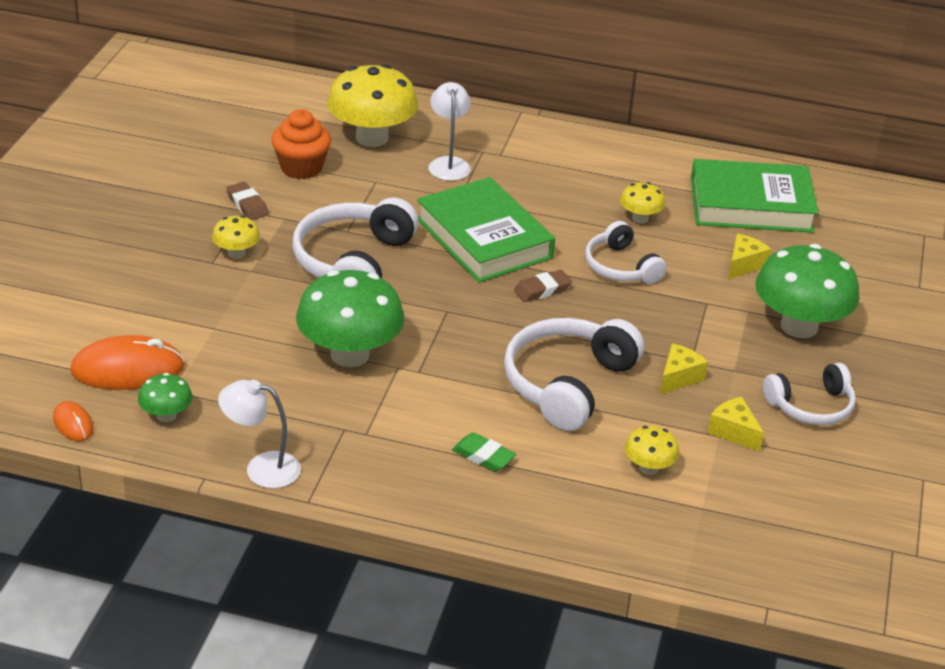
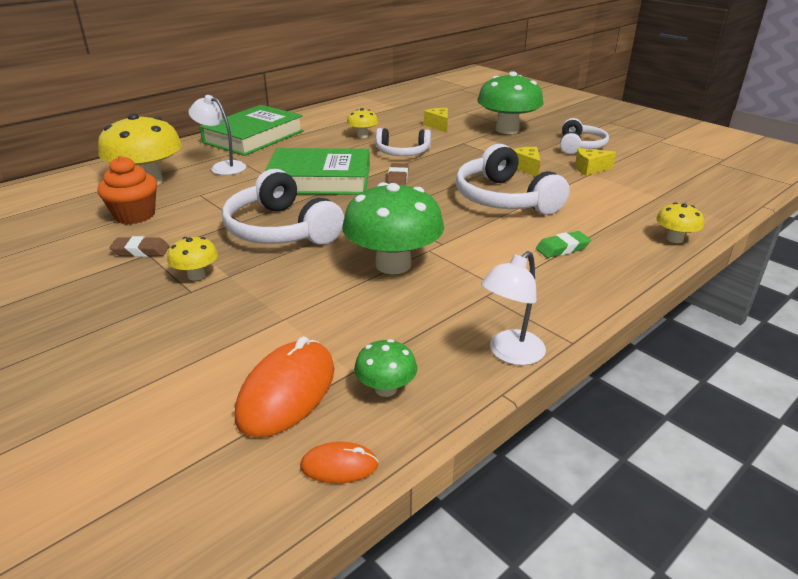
camera: 55 degrees left, 5 degrees down
yellow mushroom [625,426,679,475] -> yellow mushroom moved to [656,203,704,243]
green book [691,159,818,233] -> green book moved to [199,105,304,156]

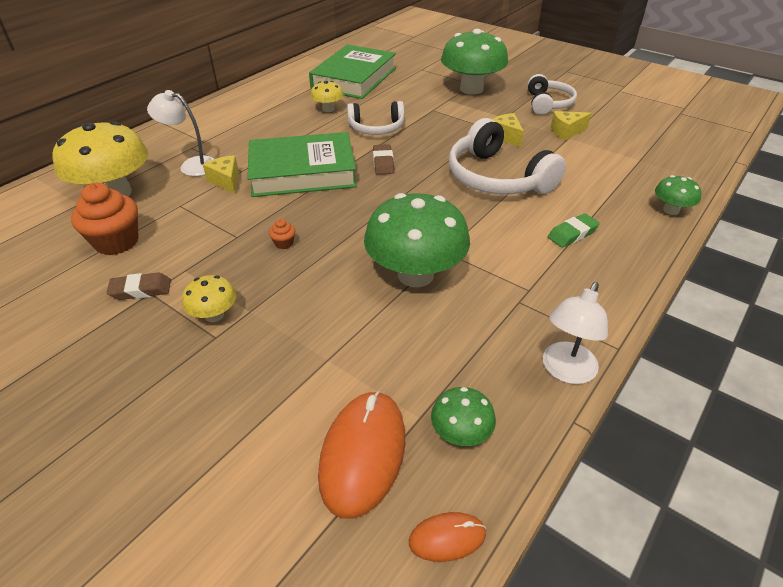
camera: 10 degrees left, 10 degrees up
green book [199,105,304,156] -> green book moved to [309,45,396,99]
white headphones [222,169,344,245] -> orange cupcake [269,219,295,249]
yellow cheese [424,108,448,133] -> yellow cheese moved to [203,155,239,194]
yellow mushroom [656,203,704,243] -> green mushroom [655,175,702,215]

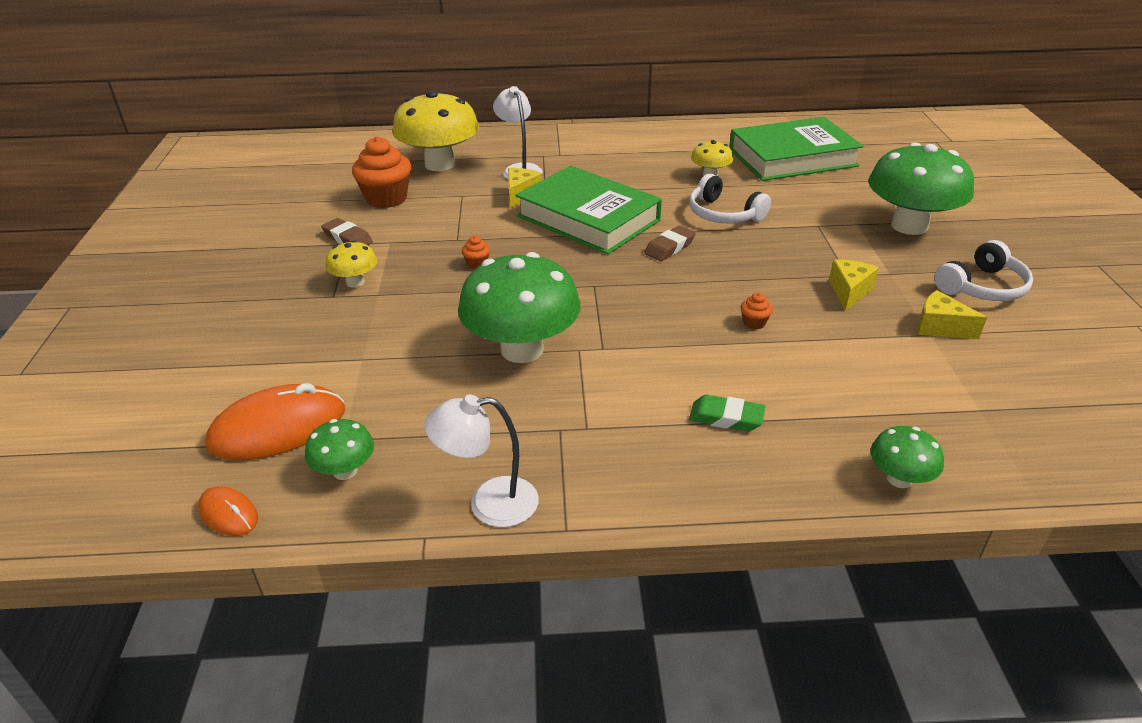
camera: 50 degrees right, 5 degrees down
white headphones [449,118,566,194] -> orange cupcake [740,293,773,329]

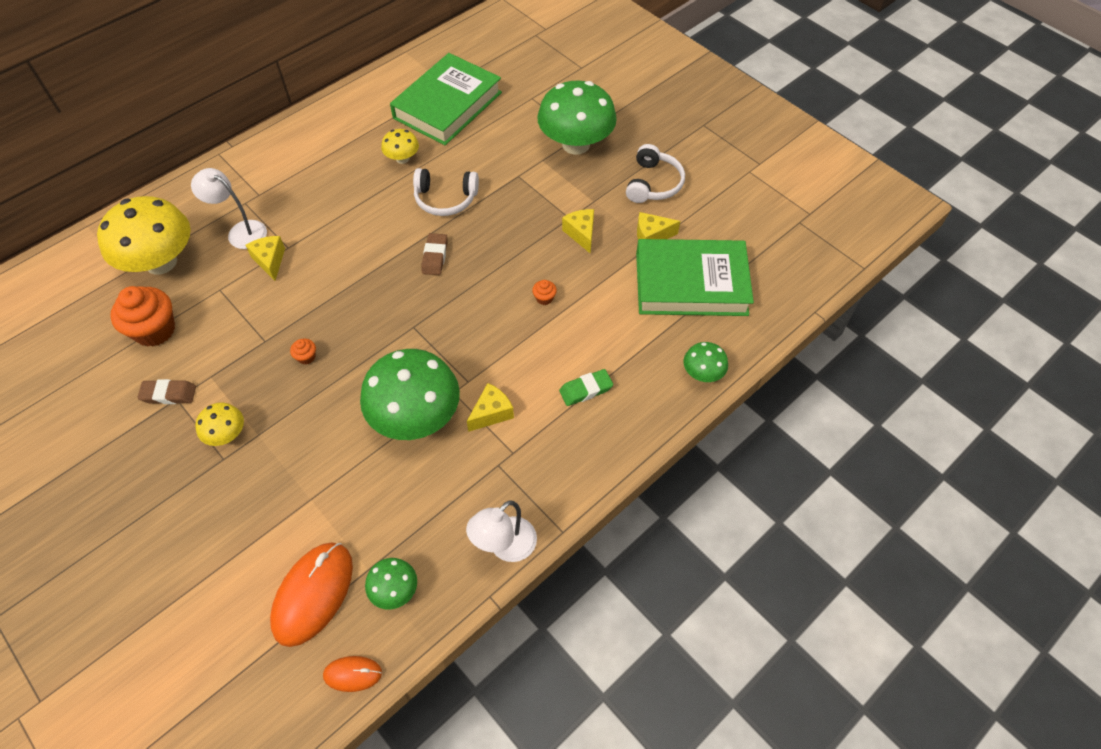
camera: 40 degrees left, 20 degrees up
green book [515,166,662,254] -> green book moved to [636,239,754,316]
none -> yellow cheese [467,383,514,432]

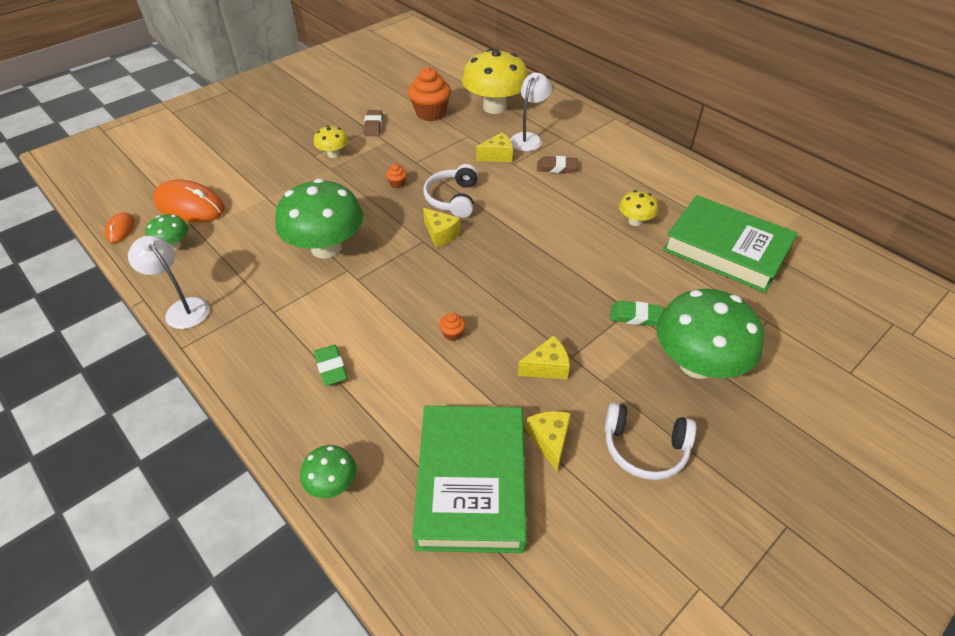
camera: 90 degrees right, 10 degrees down
white headphones [413,168,479,216] -> white headphones moved to [423,164,478,218]
brown eraser [422,233,447,275] -> brown eraser moved to [537,156,578,173]
yellow cheese [467,383,514,432] -> yellow cheese moved to [423,208,461,248]
none -> green eraser [610,301,663,326]

